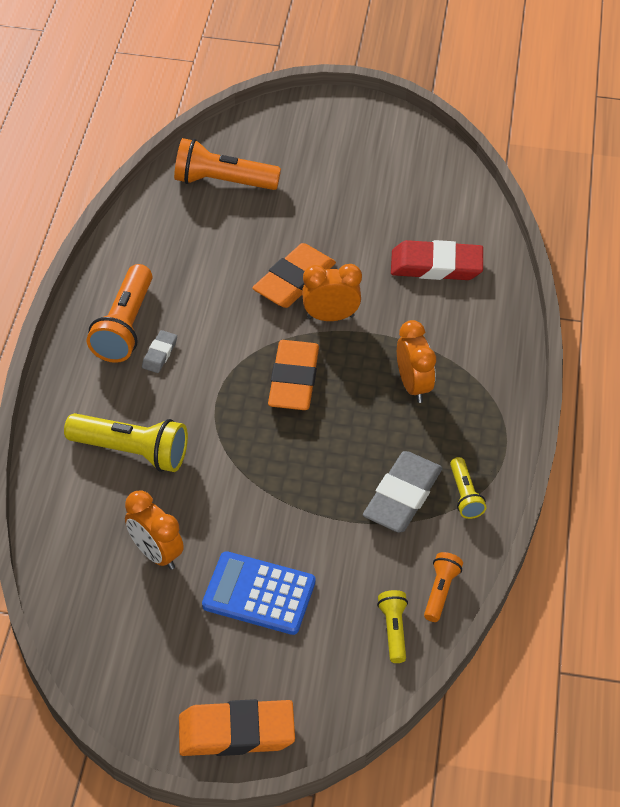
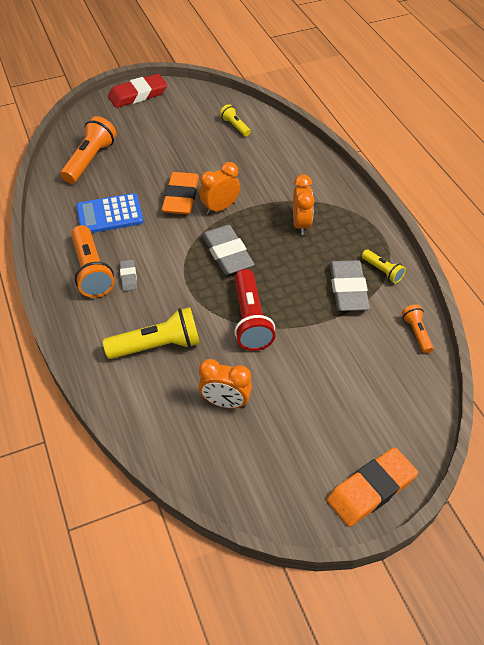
camera: 30 degrees left, 0 degrees up
orange flashlight [174,138,281,190] -> orange flashlight turned 135 degrees clockwise [60,116,117,184]
blue calculator [202,551,316,635] -> blue calculator moved to [76,193,144,233]
orange eraser [268,340,319,410] -> grey eraser [202,225,255,275]
yellow flashlight [377,590,408,663] -> yellow flashlight moved to [220,104,251,136]
red eraser [391,240,483,280] -> red eraser moved to [108,74,167,108]
orange clock [397,320,436,403] -> orange clock turned 45 degrees clockwise [293,175,315,235]
none -> red flashlight [234,269,275,351]

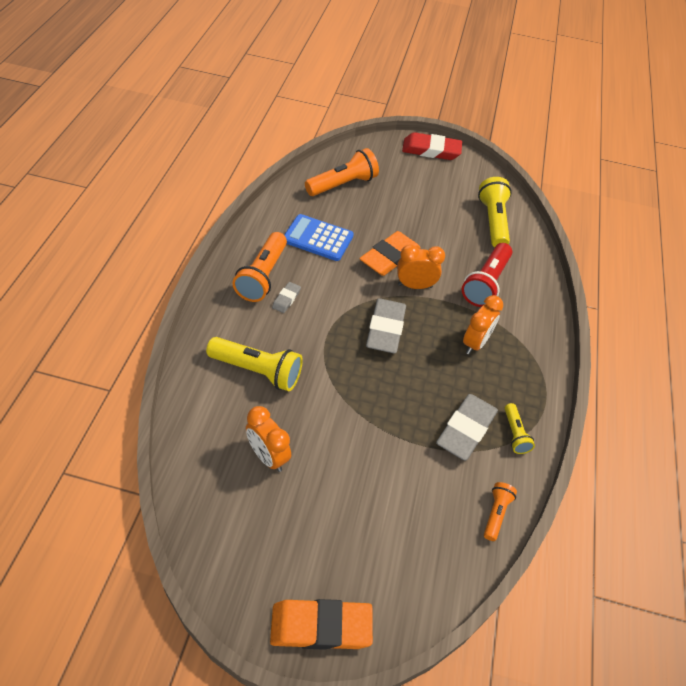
camera: 30 degrees right, 0 degrees up
yellow flashlight [220,104,251,136] -> yellow flashlight [478,177,512,247], size x1.85
red flashlight [234,269,275,351] -> red flashlight moved to [462,243,512,307]

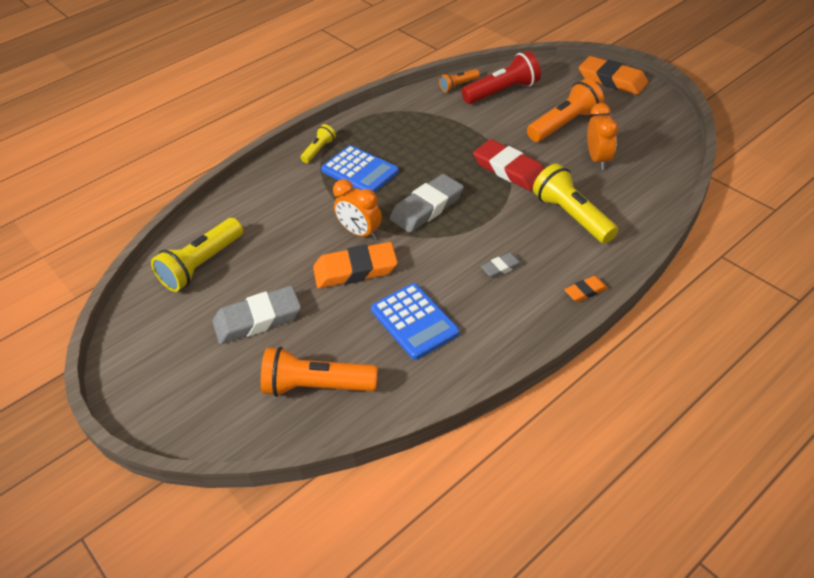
camera: 135 degrees left, 5 degrees down
orange flashlight [232,232,287,302] -> orange flashlight moved to [527,79,604,142]
red eraser [402,132,462,160] -> red eraser moved to [473,139,544,191]
grey eraser [436,394,498,461] -> grey eraser moved to [213,285,301,344]
red flashlight [462,243,512,307] -> red flashlight moved to [461,51,541,104]
orange clock [463,295,503,354] -> blue calculator [321,145,399,193]
yellow flashlight [505,403,535,454] -> yellow flashlight moved to [300,124,336,163]
none -> orange eraser [564,276,608,302]

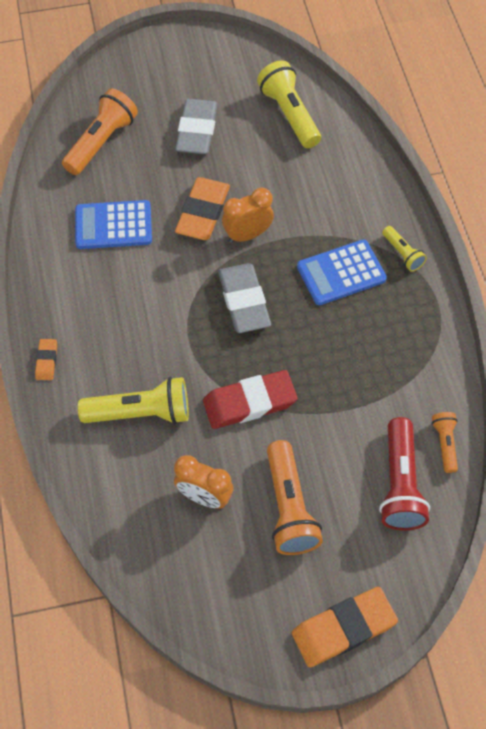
camera: 115 degrees right, 15 degrees up
grey eraser [481,252,523,278] -> none

